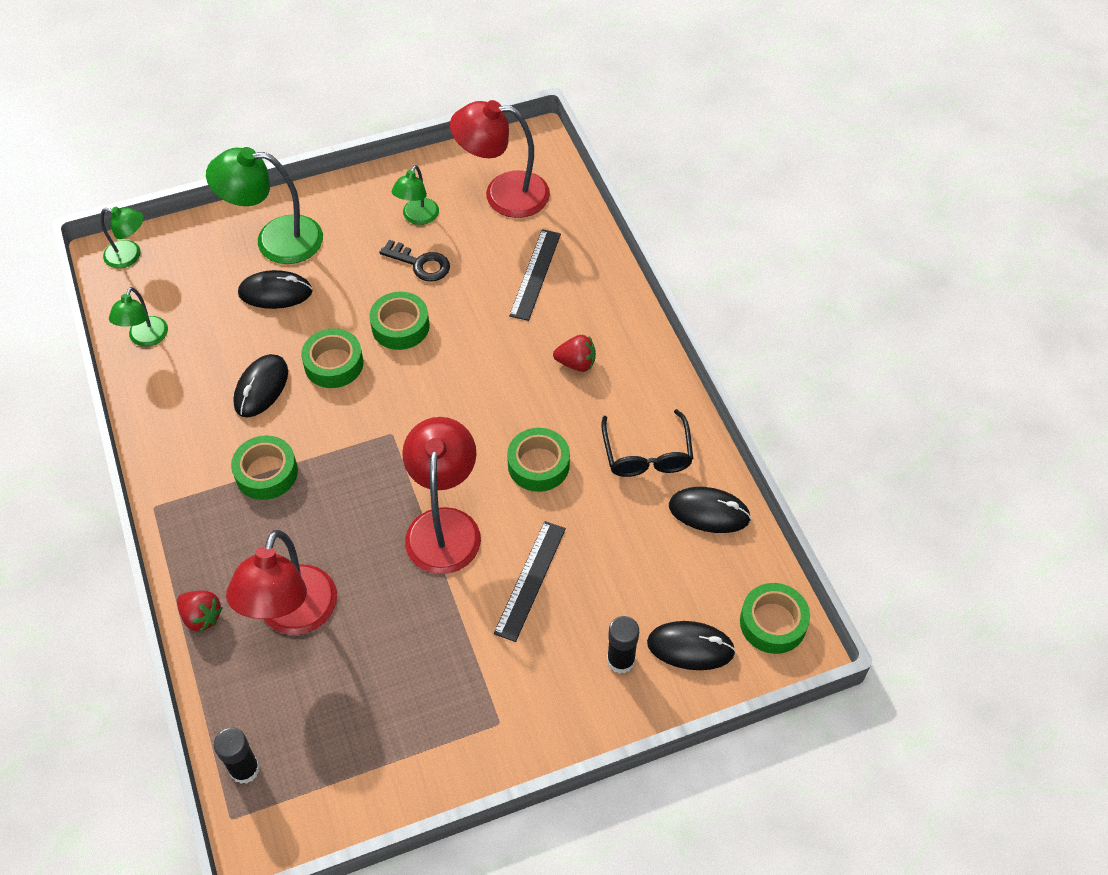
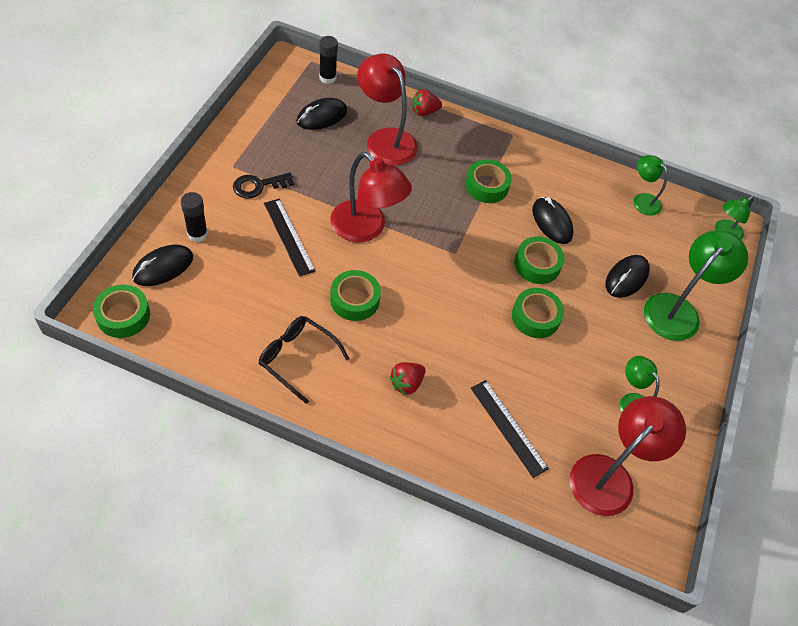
camera: 125 degrees right, 0 degrees up
black key [379,240,450,282] -> black key moved to [233,172,294,199]
black mouse [669,487,751,533] -> black mouse moved to [296,98,347,130]

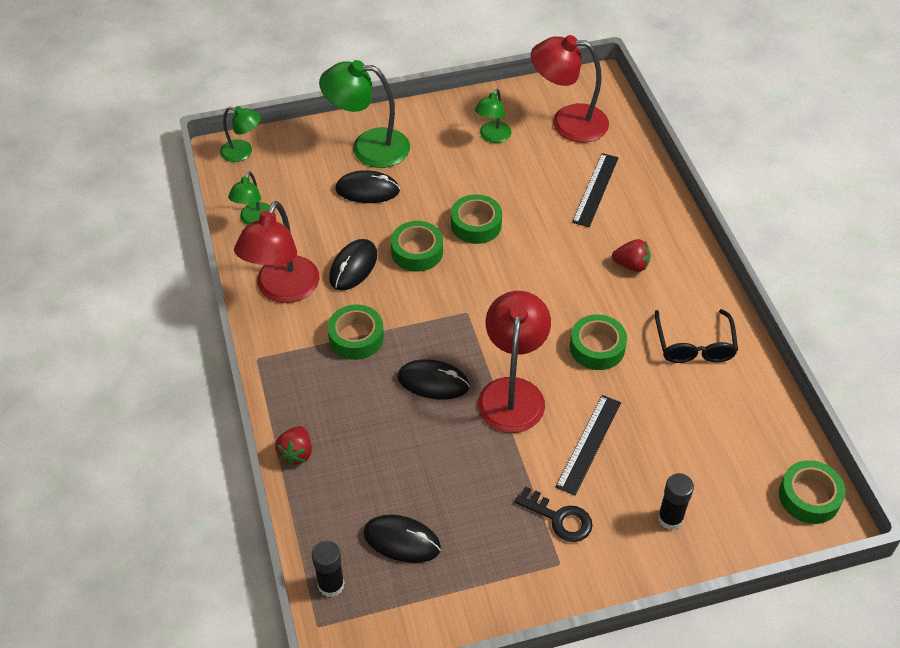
camera: 120 degrees left, 5 degrees down
black mouse [132,245,193,286] -> black mouse moved to [398,359,470,400]
red lamp [357,54,418,166] -> red lamp moved to [234,201,319,303]
red strawberry [413,89,442,116] -> red strawberry turned 60 degrees clockwise [275,426,312,466]

